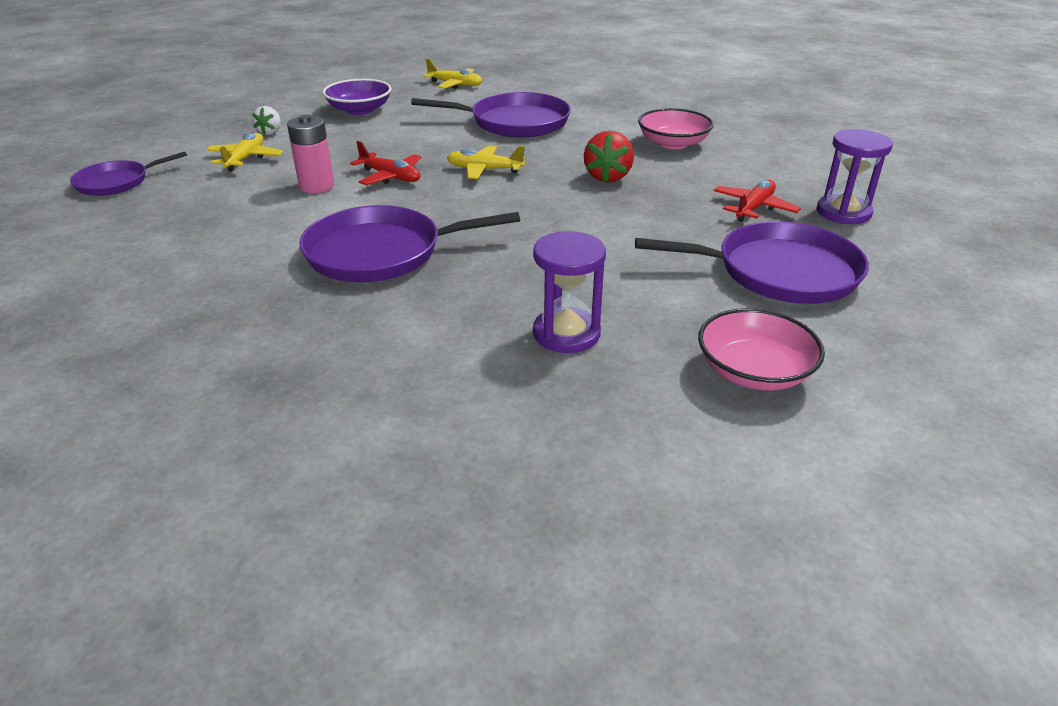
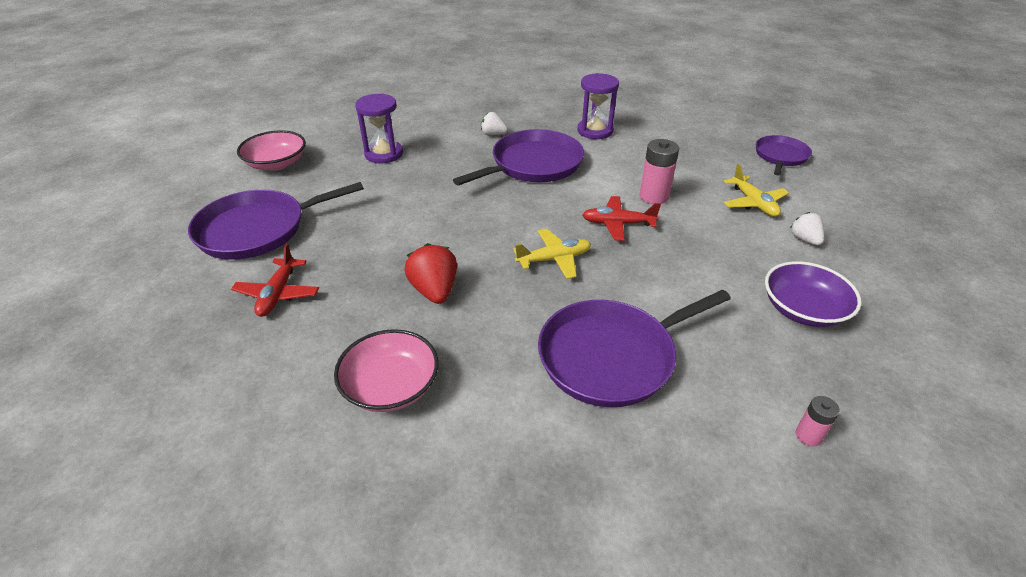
camera: 150 degrees right, 5 degrees up
yellow plane [423,59,482,89] -> pink battery [796,396,840,447]
purple hourglass [817,129,893,224] -> purple hourglass moved to [577,73,619,139]
none -> white strawberry [481,112,508,135]

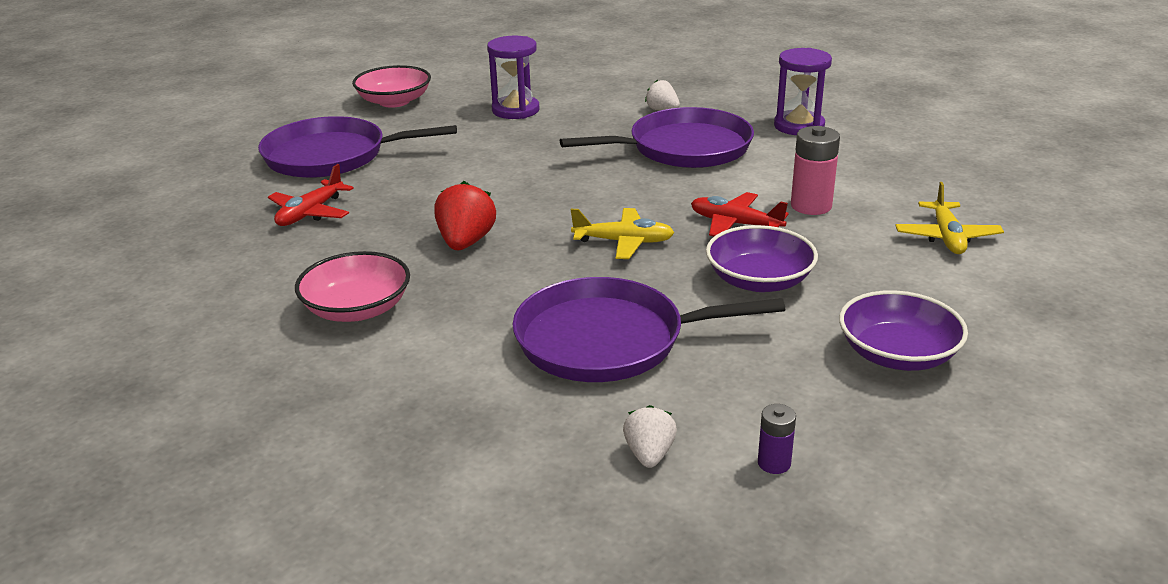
camera: 25 degrees right, 10 degrees down
purple pan [756,135,812,175] -> none
white strawberry [790,212,824,245] -> white strawberry moved to [623,405,677,468]
pink battery [796,396,840,447] -> purple battery [758,404,796,474]
none -> purple bowl [706,225,818,292]

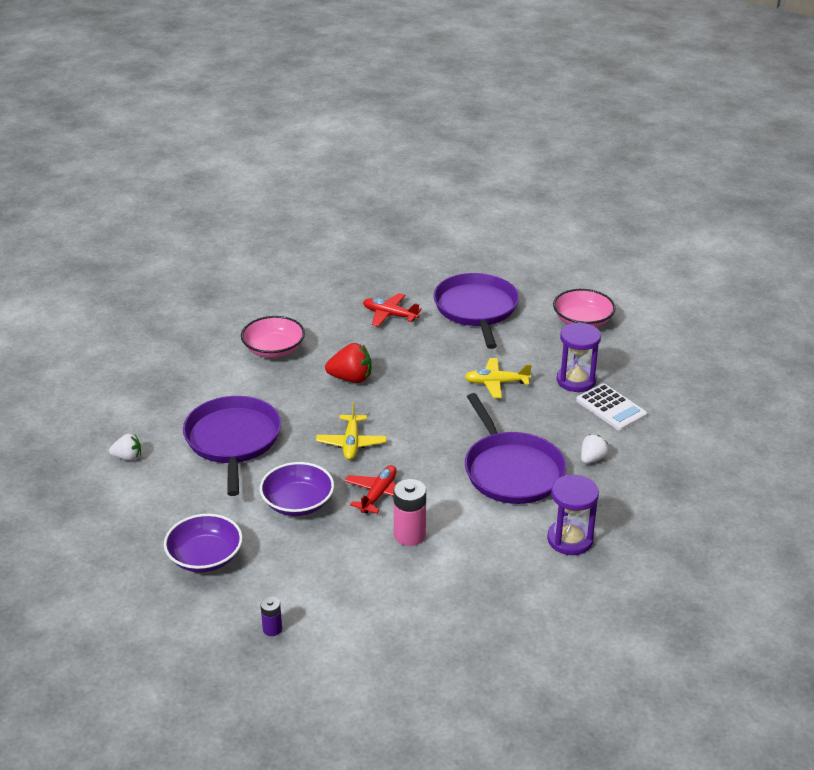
camera: 85 degrees right, 5 degrees up
purple battery [758,404,796,474] -> purple battery moved to [260,596,282,636]
yellow plane [895,182,1004,254] -> yellow plane moved to [465,358,532,398]
none -> white calculator [576,383,647,431]

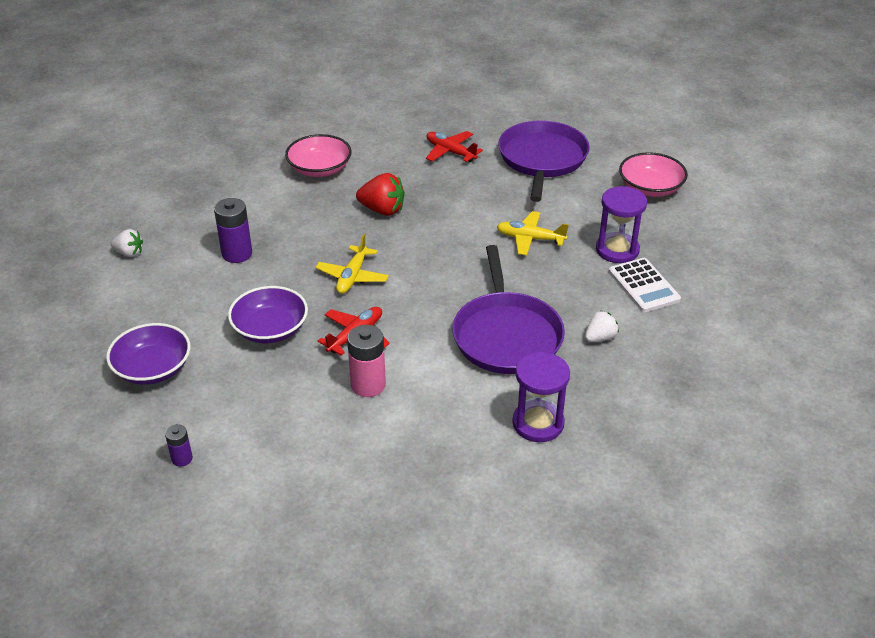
camera: 15 degrees right, 5 degrees up
purple pan [183,396,281,496] -> purple battery [214,198,252,263]

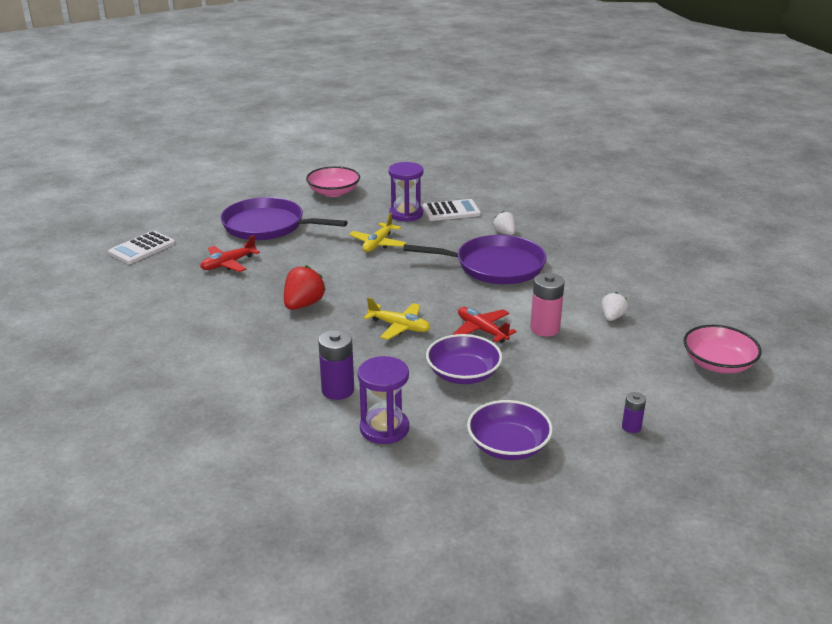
camera: 80 degrees left, 10 degrees down
white strawberry [110,229,143,257] -> white strawberry moved to [601,292,628,321]
pink bowl [285,134,352,177] -> pink bowl moved to [683,325,761,374]
purple hourglass [512,352,570,442] -> purple hourglass moved to [358,356,409,444]
none -> white calculator [108,231,175,264]

